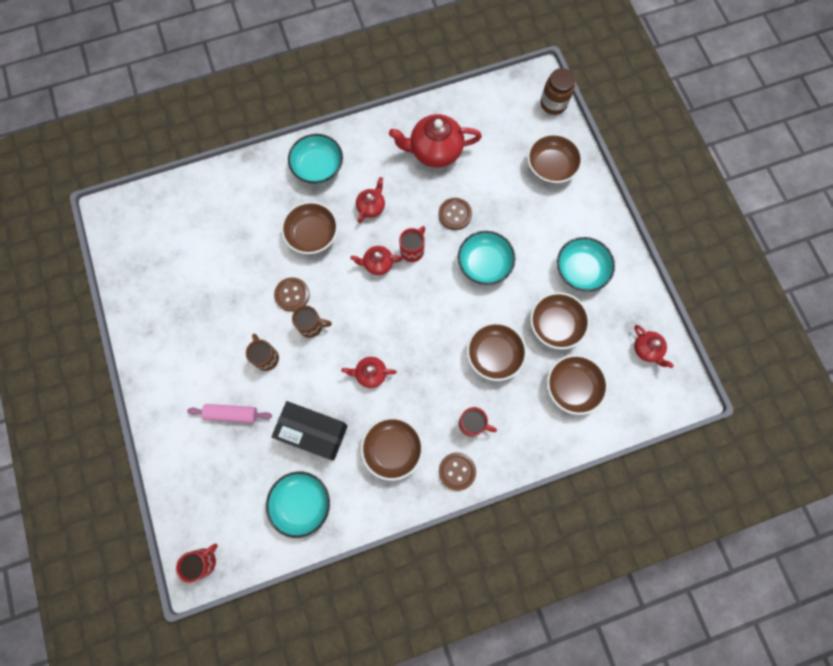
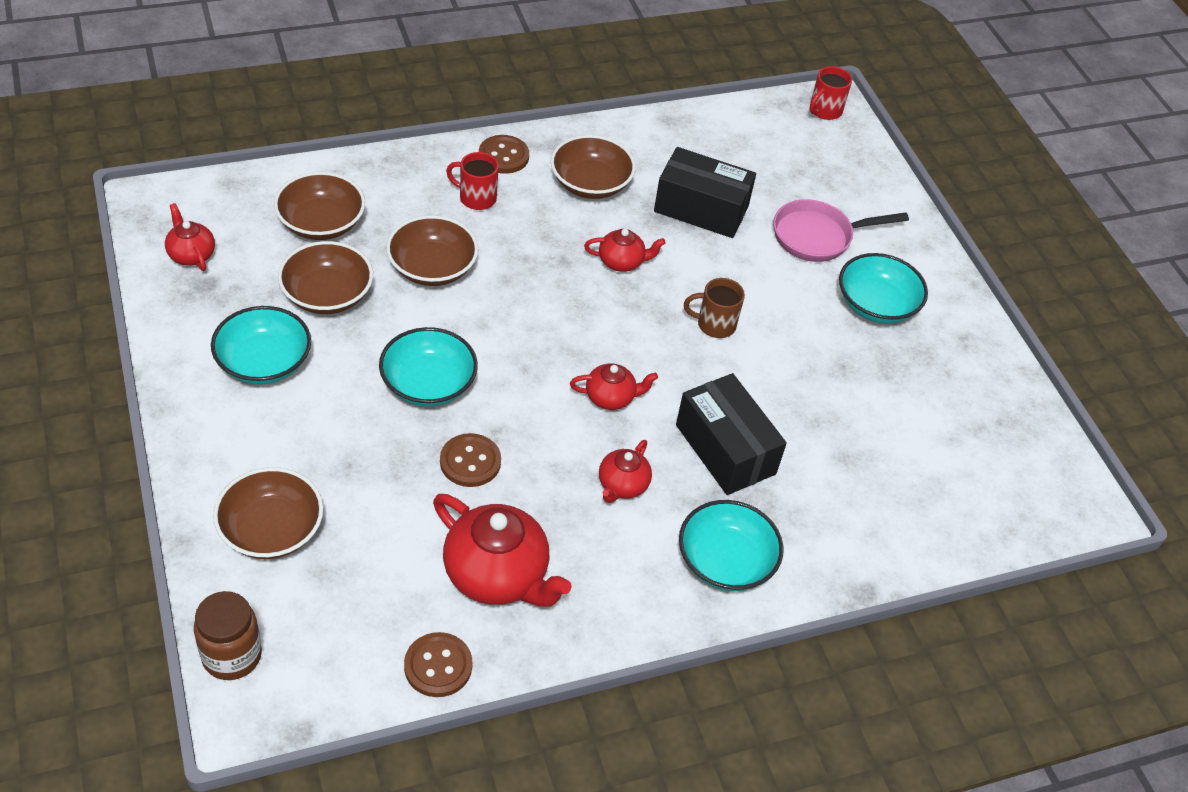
camera: 175 degrees right, 25 degrees down
pink rolling pin [187,404,272,423] -> pink pan [774,199,909,262]
brown mug [246,334,279,371] -> none
turquoise bowl [266,471,330,538] -> turquoise bowl moved to [839,253,928,324]
brown button [274,277,310,312] -> brown button moved to [404,632,472,697]
brown bowl [281,201,338,254] -> black box [676,373,787,495]
red teapot [389,114,482,168] -> red teapot turned 45 degrees clockwise [433,494,572,607]
red mug [399,226,425,262] -> none

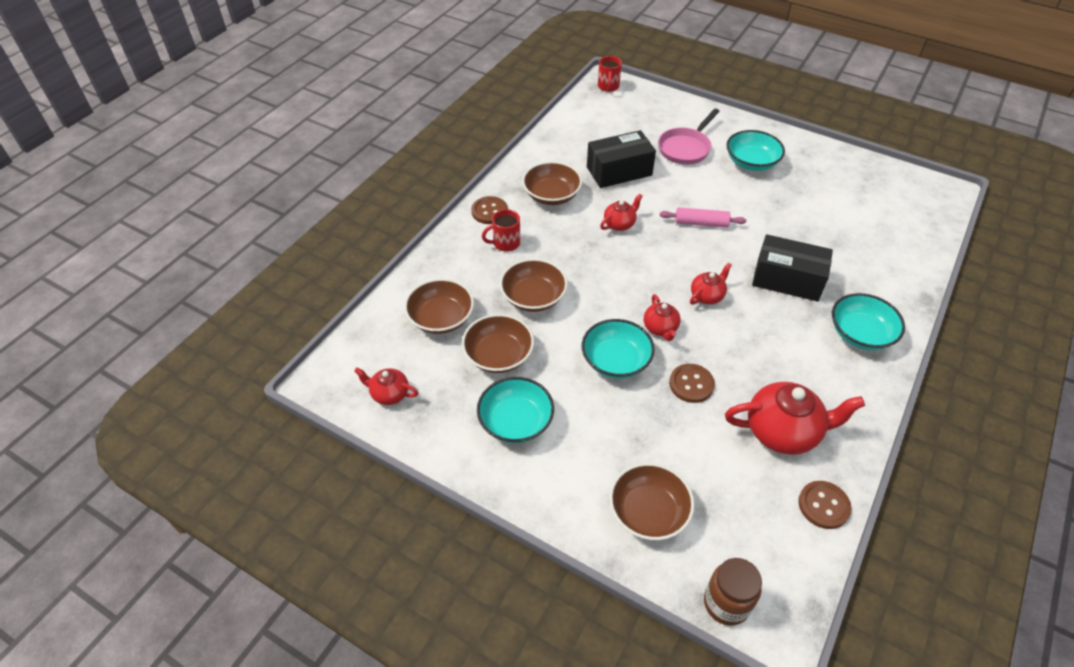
camera: 35 degrees left, 0 degrees up
red teapot [599,440,652,503] -> red teapot moved to [644,294,680,341]
brown mug [684,278,745,338] -> pink rolling pin [660,207,746,228]

